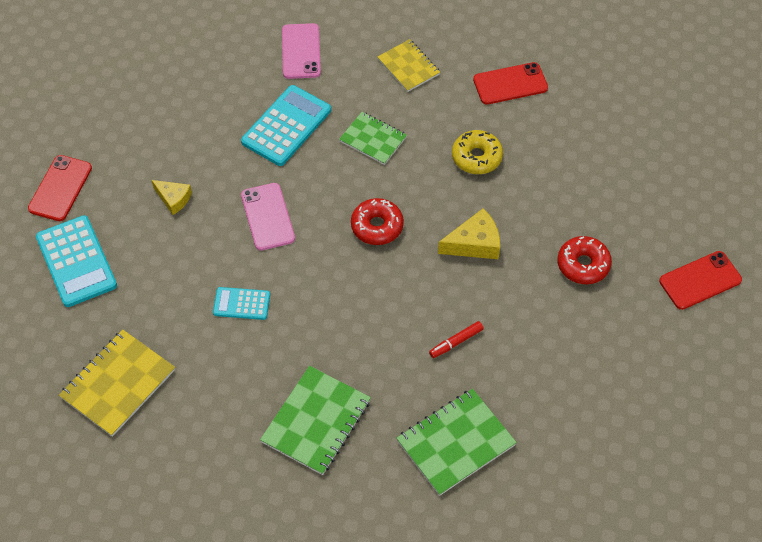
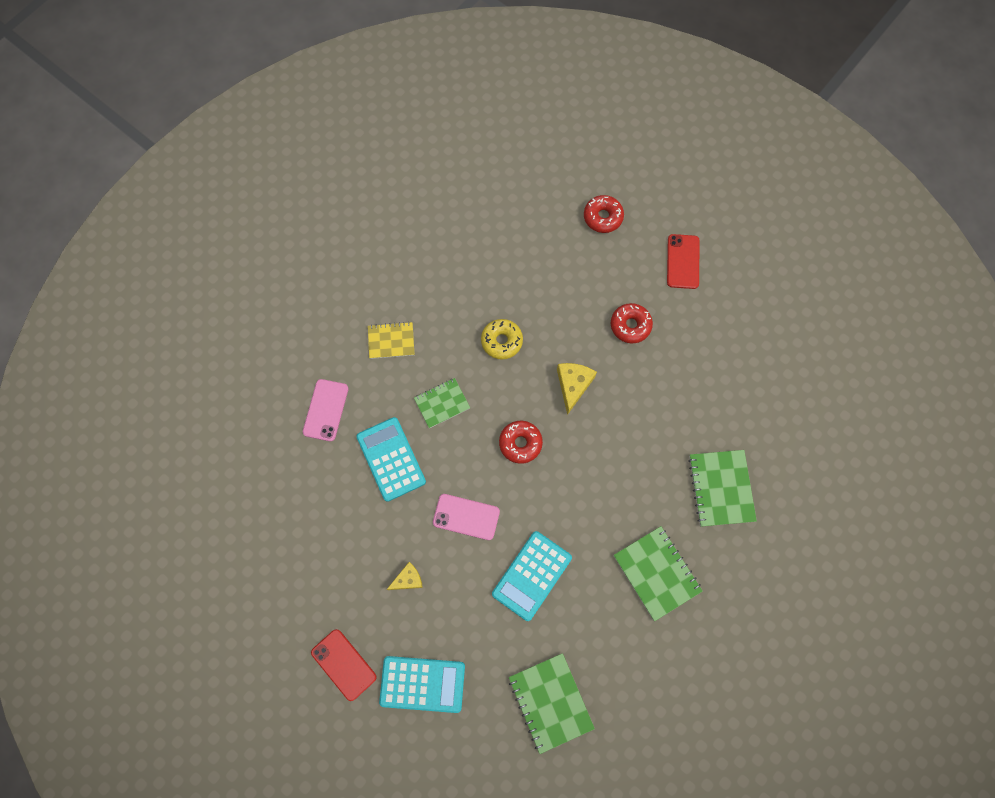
camera: 60 degrees left, 15 degrees up
yellow notebook [59,330,175,437] -> green notebook [509,653,595,754]
turquoise calculator [213,287,270,320] -> turquoise calculator [492,531,572,621], size x1.76
pink phone [282,23,321,79] -> pink phone turned 75 degrees clockwise [303,379,349,441]
red marker [429,321,484,358] -> none
red phone [473,62,548,105] -> none
none -> red donut [584,195,624,233]

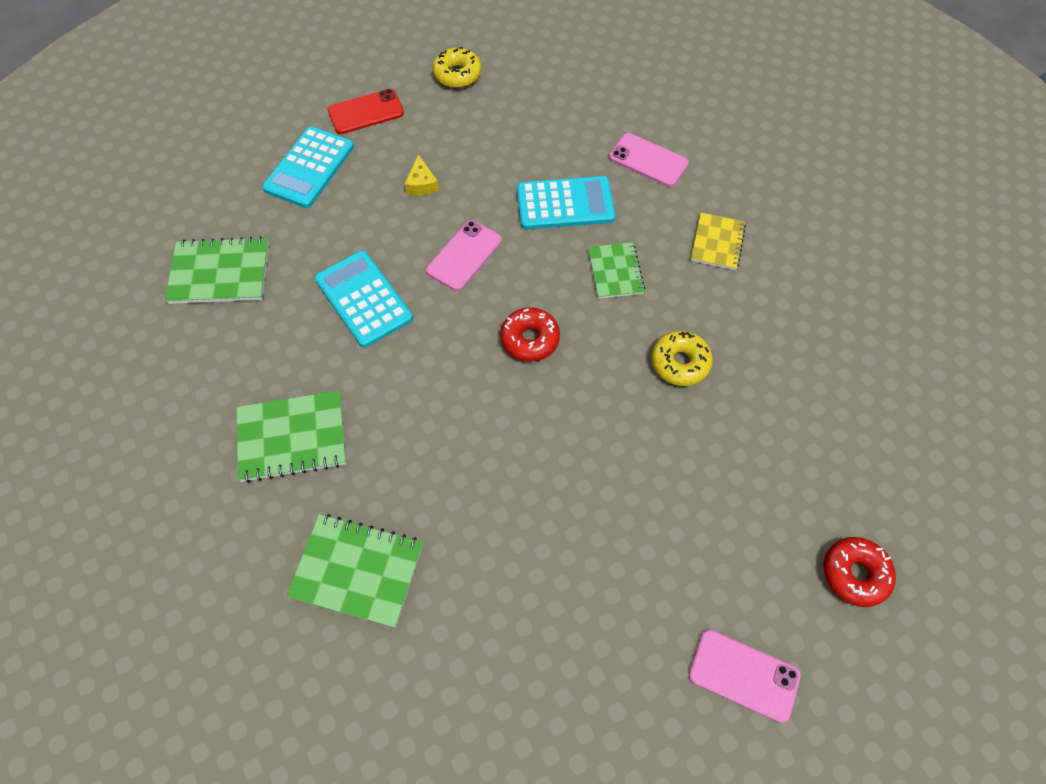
camera: 110 degrees right, 10 degrees down
yellow cheese [557,363,597,415] -> none
red donut [611,303,653,344] -> none
red phone [667,234,699,289] -> pink phone [689,630,801,723]
none -> yellow donut [433,47,481,88]

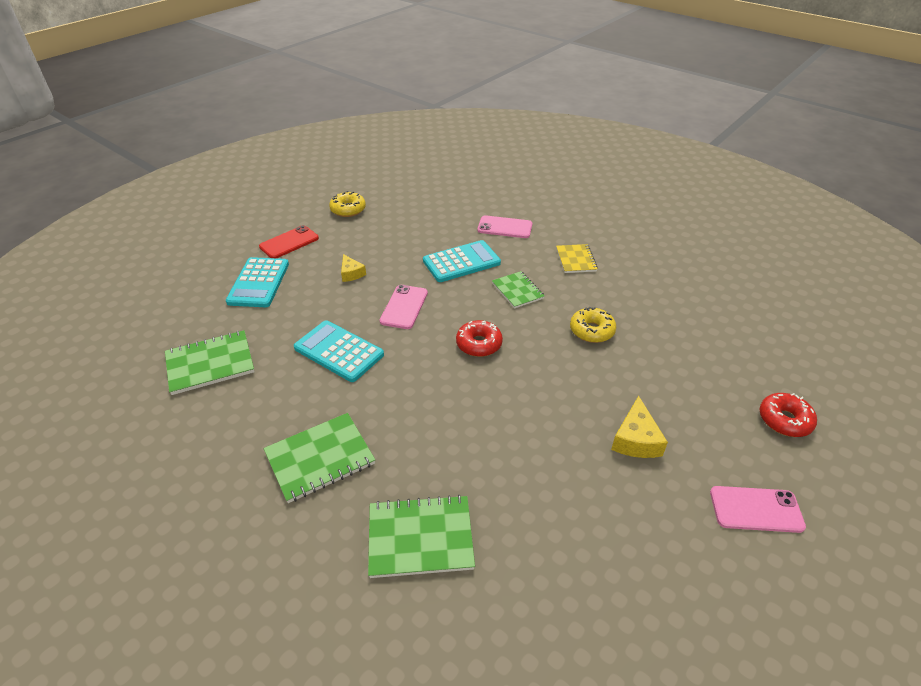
camera: 20 degrees left, 20 degrees down
none -> yellow cheese [611,396,668,458]

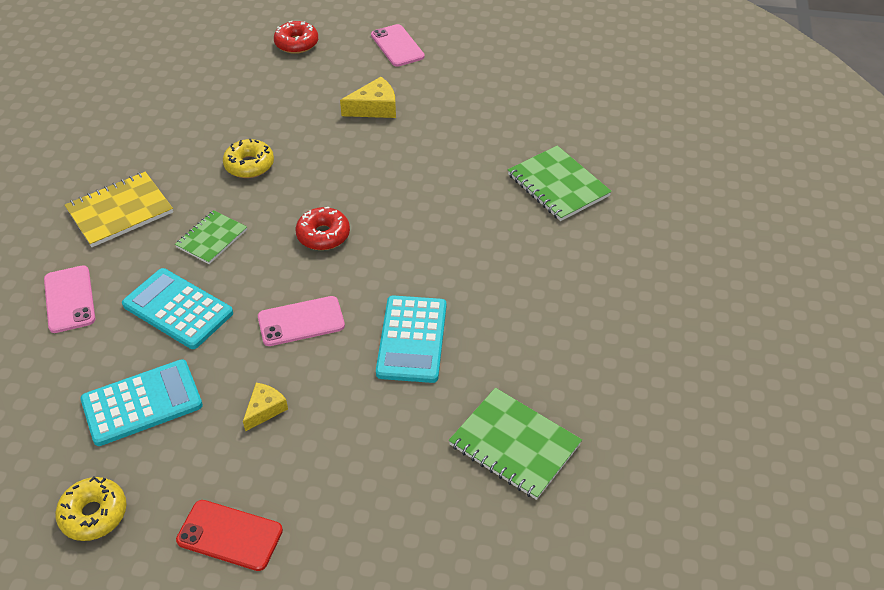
camera: 120 degrees left, 5 degrees up
turquoise calculator [226,257,289,307] -> turquoise calculator moved to [81,359,203,446]
green notebook [263,413,375,503] -> none
yellow notebook [556,244,598,273] -> yellow notebook [65,172,173,247], size x1.54

